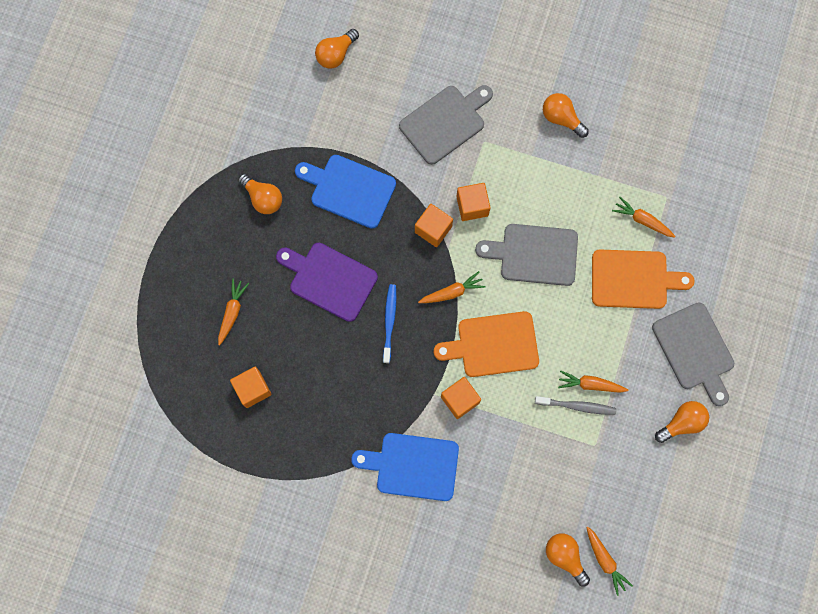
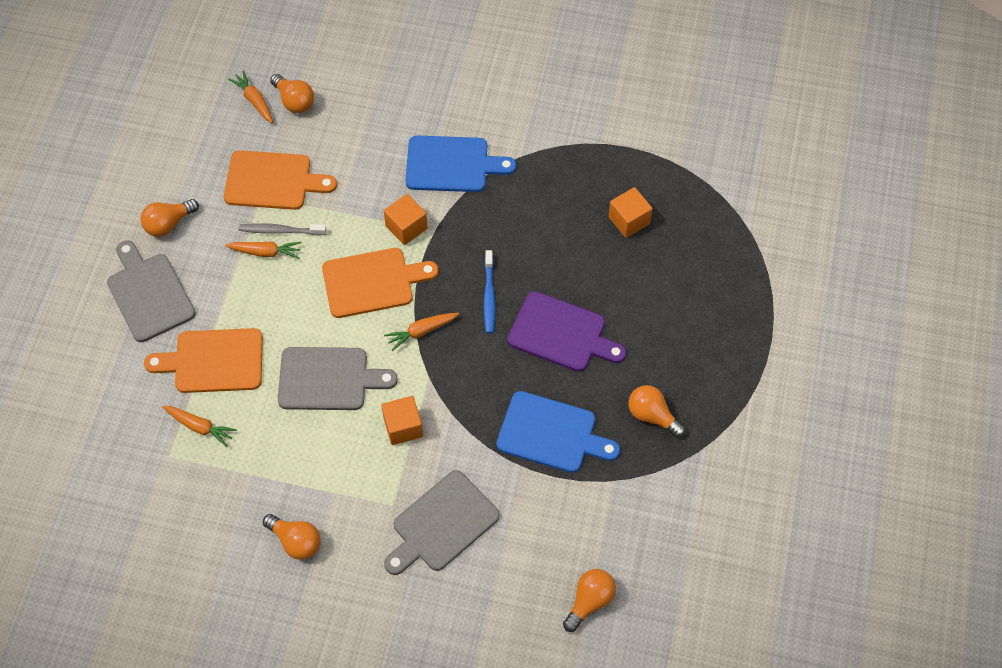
camera: 175 degrees right, 15 degrees down
orange carrot [218,279,249,346] -> none
orange cube [415,204,453,247] -> none
none -> orange cutting board [224,150,337,210]

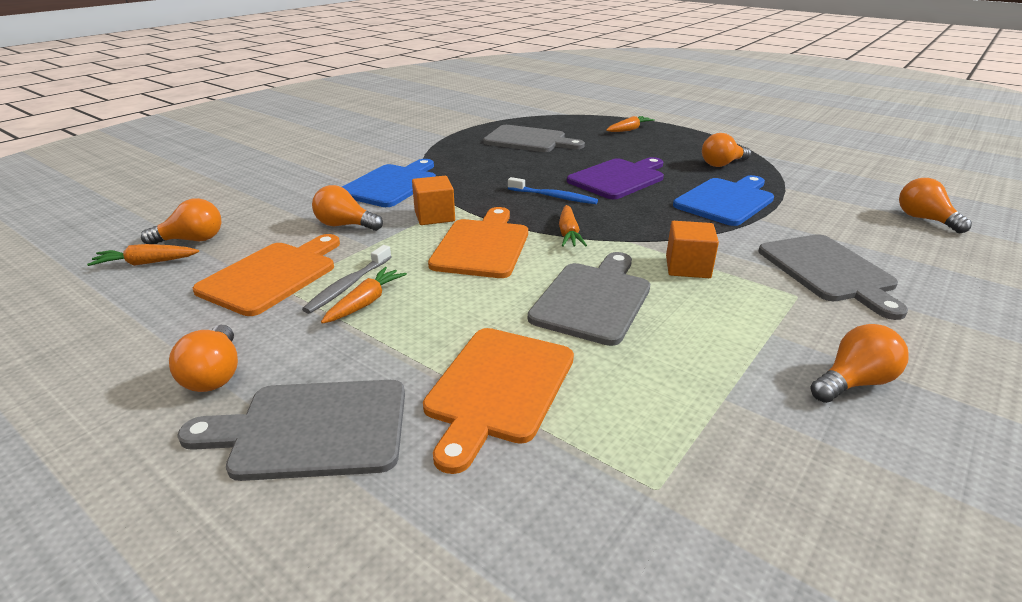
camera: 65 degrees left, 30 degrees down
orange carrot [163,406,237,447] -> orange carrot moved to [606,116,655,132]
orange cube [608,187,653,238] -> grey cutting board [483,125,585,152]
none -> orange light bulb [312,185,383,231]

